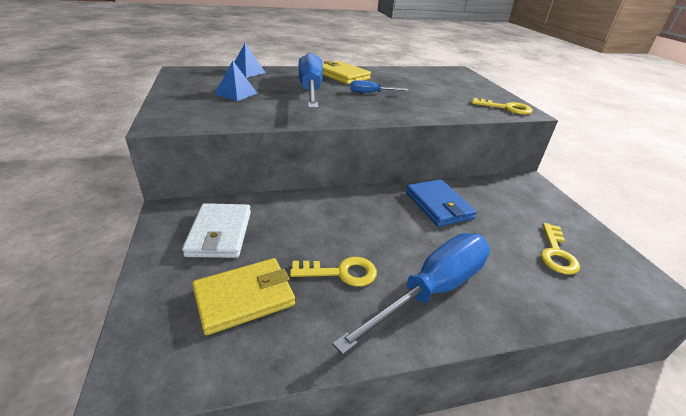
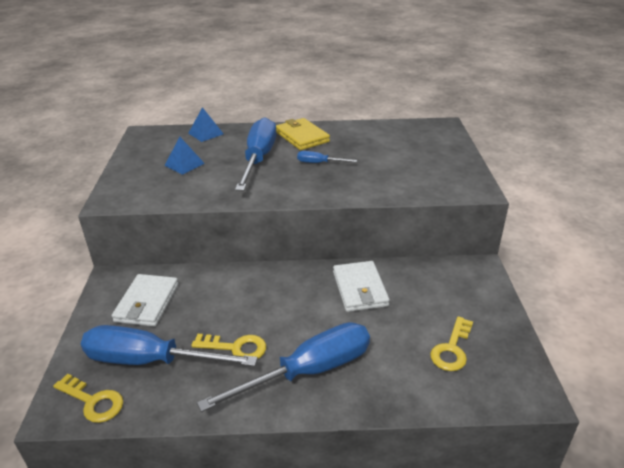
camera: 15 degrees right, 0 degrees up
yellow wallet [192,258,295,335] -> blue screwdriver [81,325,258,367]
blue wallet [406,179,477,227] -> white wallet [333,261,390,312]
yellow key [472,98,533,115] -> yellow key moved to [53,374,123,423]

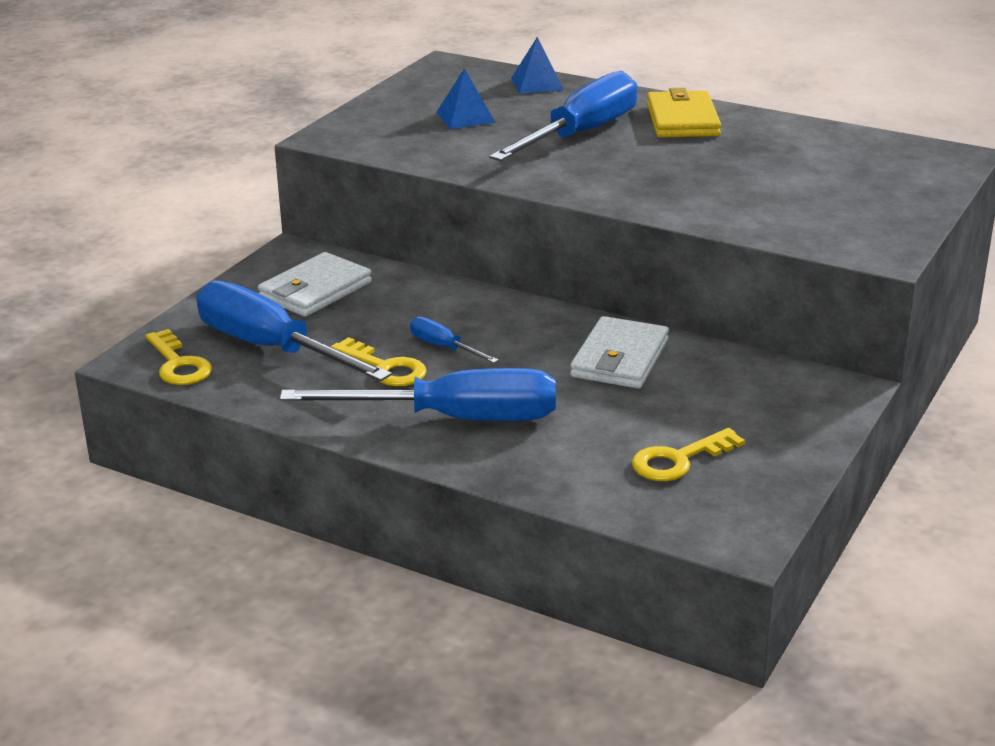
camera: 30 degrees right, 5 degrees down
blue screwdriver [297,151,357,163] -> blue screwdriver moved to [410,317,499,363]

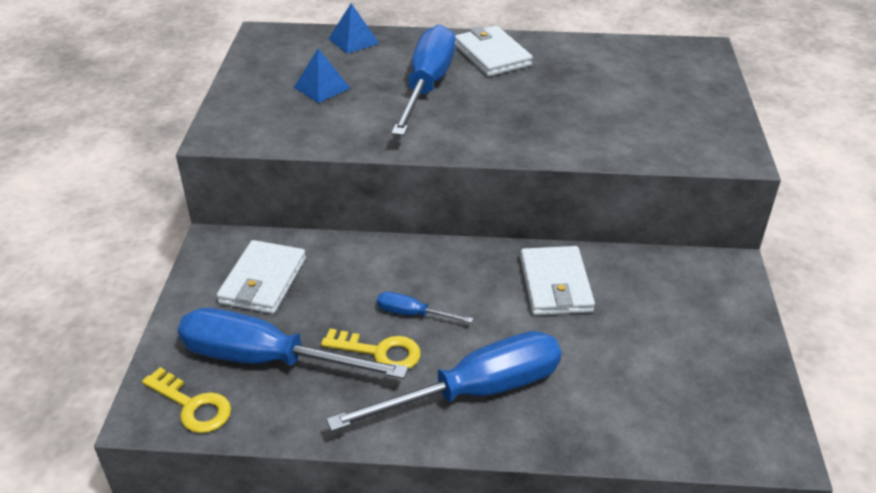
camera: 25 degrees left, 10 degrees up
yellow key [632,428,745,481] -> none
yellow wallet [647,88,721,137] -> white wallet [455,26,533,76]

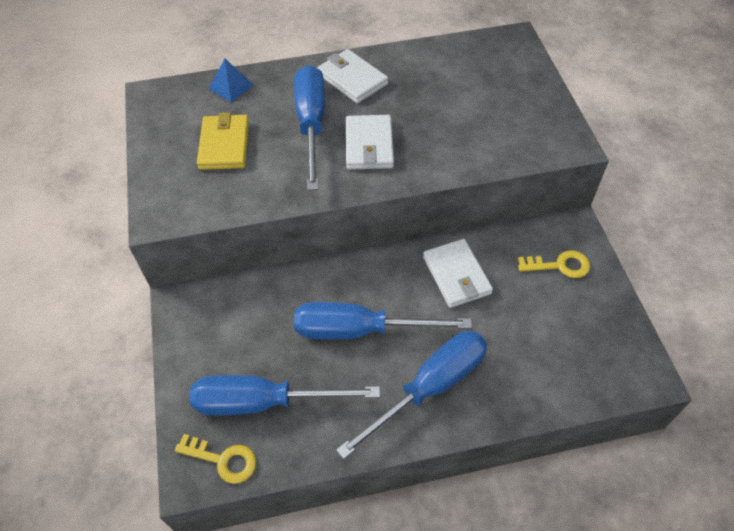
camera: 15 degrees left, 15 degrees up
white wallet [216,240,306,314] -> white wallet moved to [346,115,394,170]
blue pyramid [294,48,350,103] -> yellow wallet [197,112,249,170]
yellow key [321,329,421,369] -> yellow key moved to [518,250,590,278]
blue screwdriver [377,291,473,323] -> blue screwdriver [294,302,472,339], size x2.25

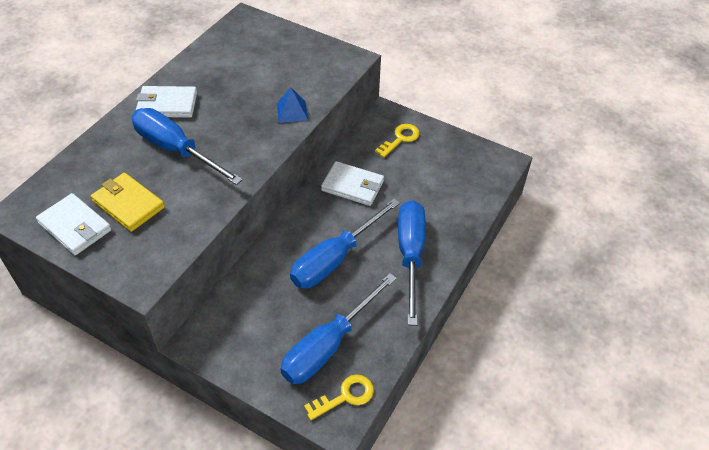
camera: 50 degrees left, 5 degrees down
blue pyramid [209,59,254,102] -> blue pyramid moved to [277,87,308,123]
white wallet [346,115,394,170] -> white wallet moved to [36,193,112,255]

